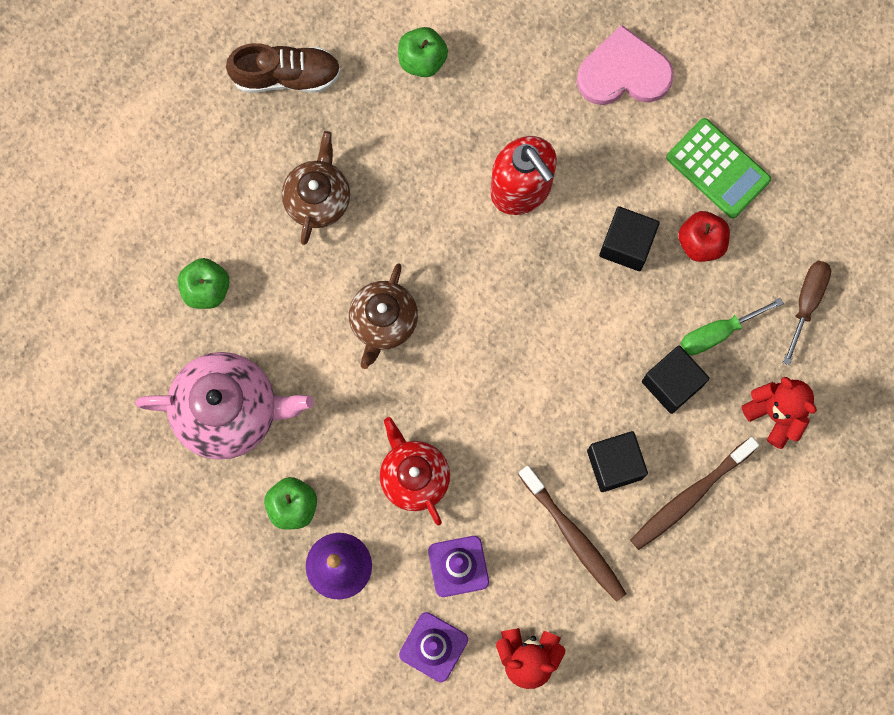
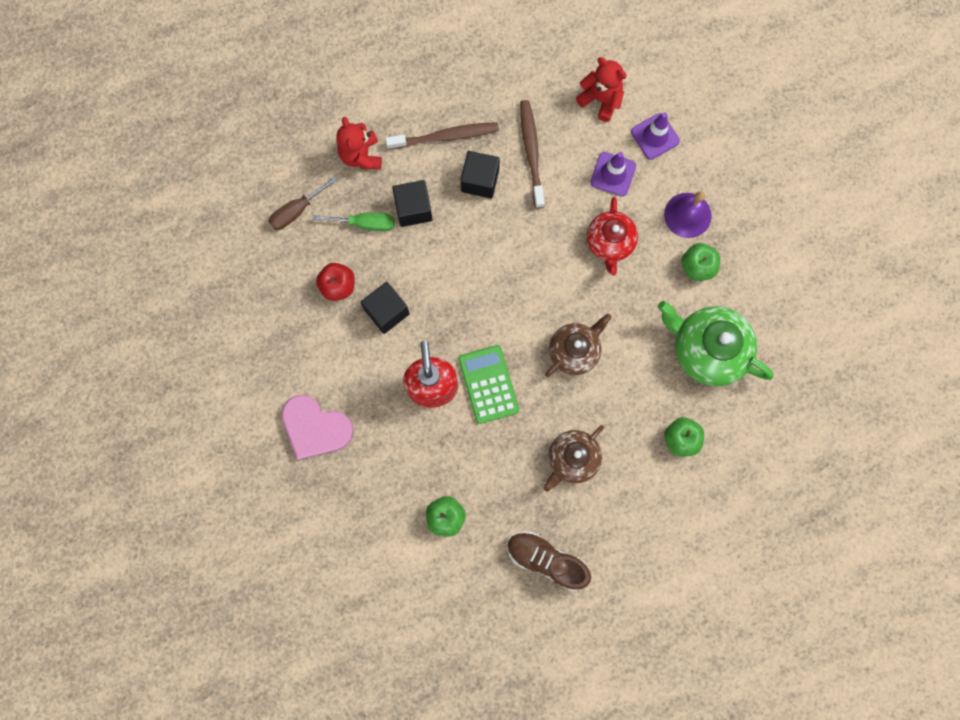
camera: 150 degrees left, 0 degrees up
pink teapot [135,352,314,460] -> green teapot [658,301,774,386]
green calculator [666,118,771,218] -> green calculator moved to [458,345,519,424]

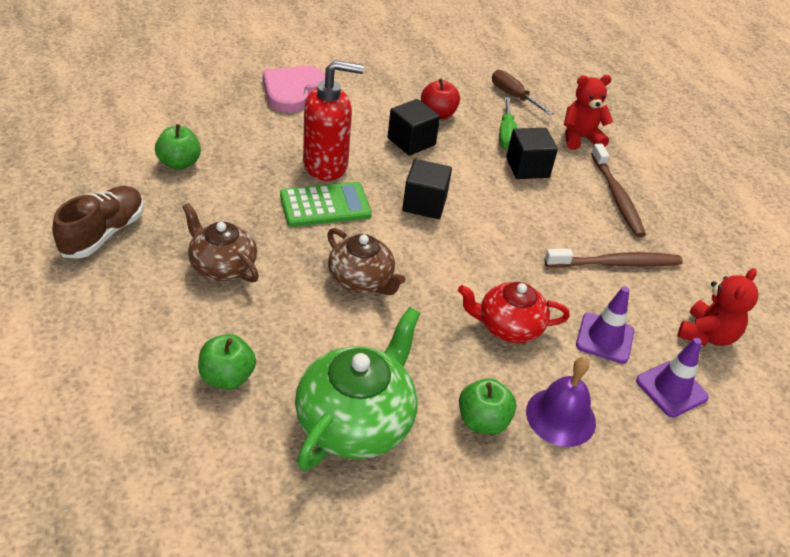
camera: 85 degrees right, 35 degrees down
black cube [461,151,500,198] -> black cube moved to [402,159,452,219]

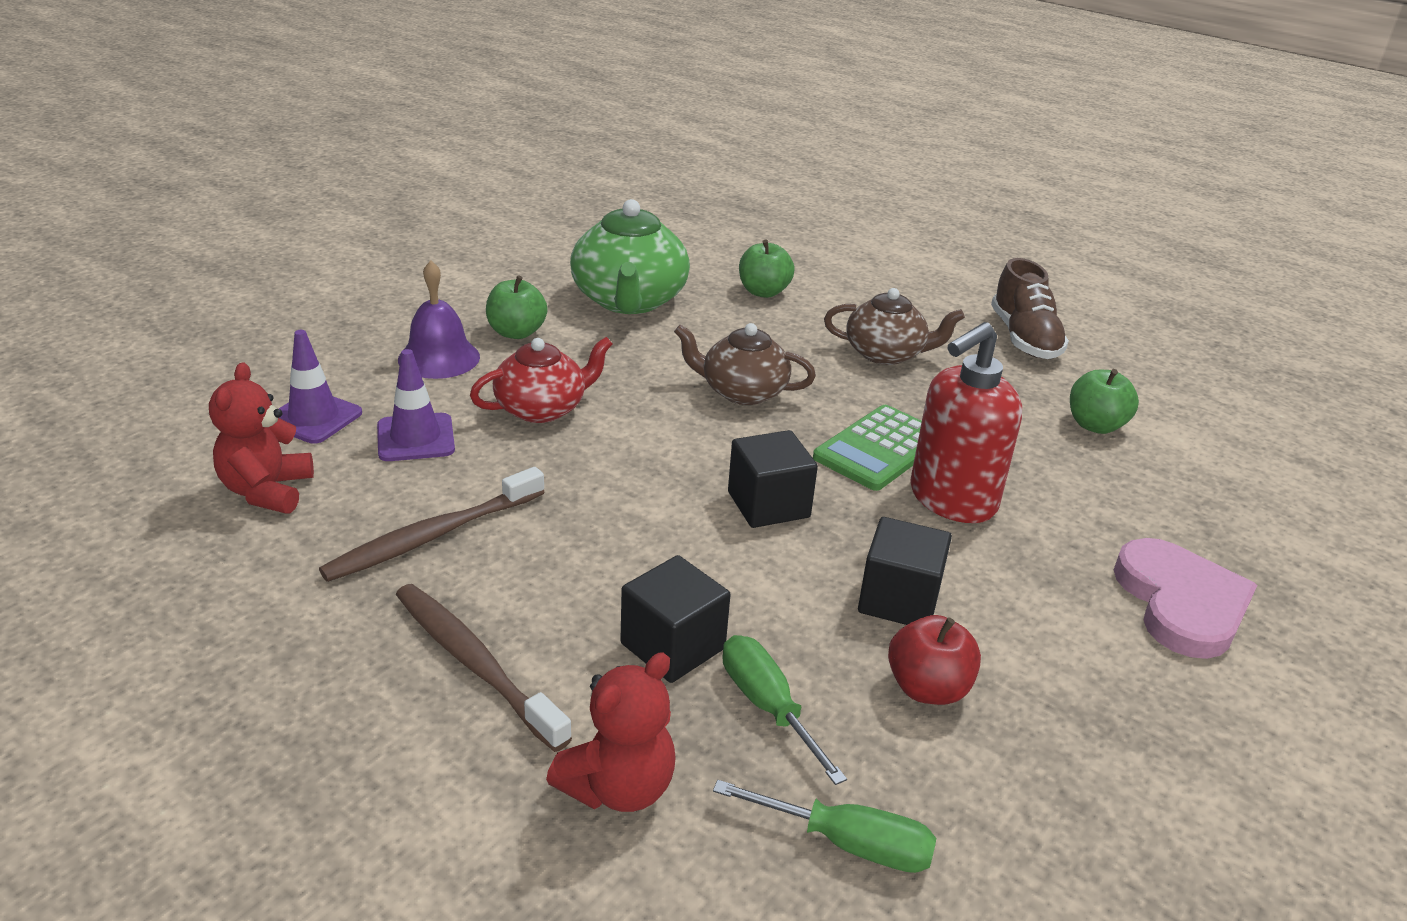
camera: 150 degrees right, 10 degrees down
brown screwdriver [492,70,553,115] -> green screwdriver [713,780,936,873]

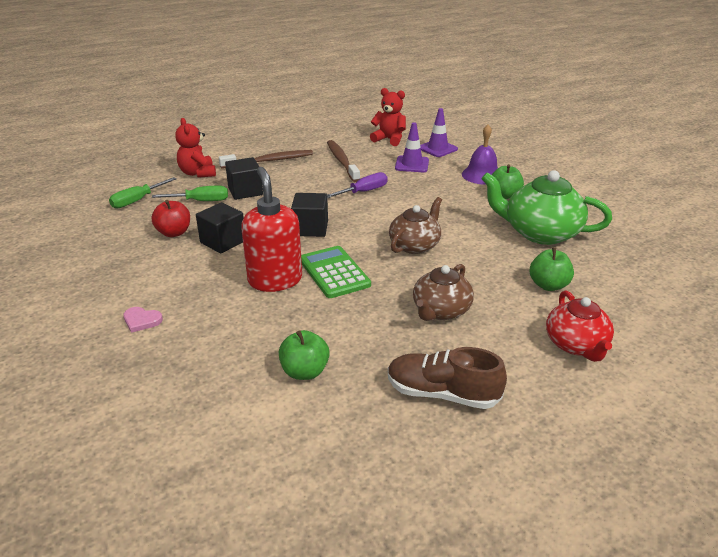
camera: 115 degrees right, 0 degrees up
red teapot [470,337,612,423] -> red teapot moved to [546,291,614,362]
pink heart [1114,538,1257,659] -> pink heart [123,307,163,333], size x0.46
none -> purple screwdriver [327,172,388,198]

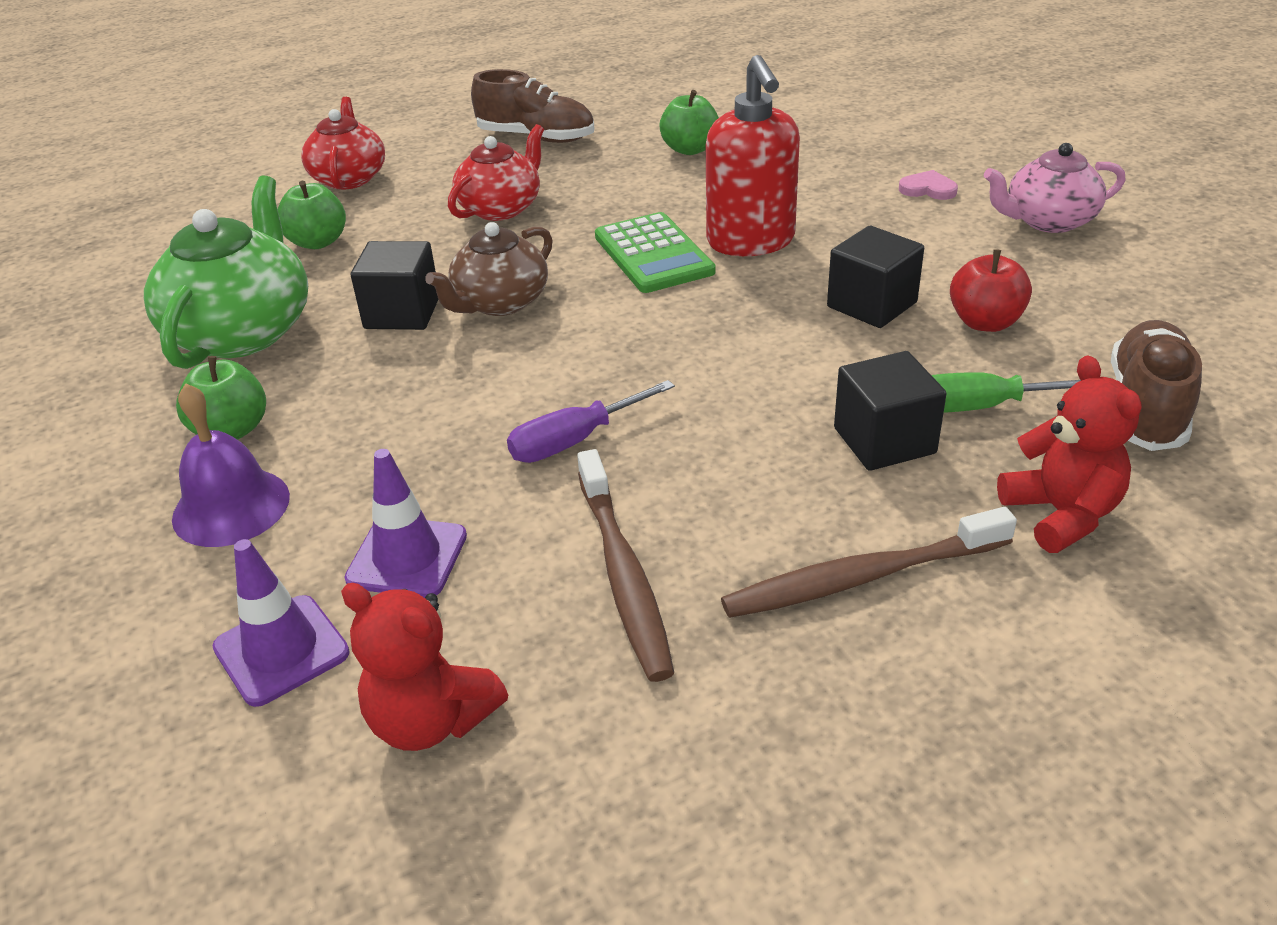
camera: 175 degrees left, 5 degrees up
green screwdriver [109,177,177,208] -> brown shoe [1111,320,1202,451]
black cube [291,193,328,237] -> black cube moved to [351,241,439,330]
brown teapot [413,264,474,321] -> red teapot [448,124,544,221]
green teapot [481,170,612,245] -> green teapot turned 105 degrees counterclockwise [144,176,308,369]
none -> pink teapot [984,143,1125,233]

